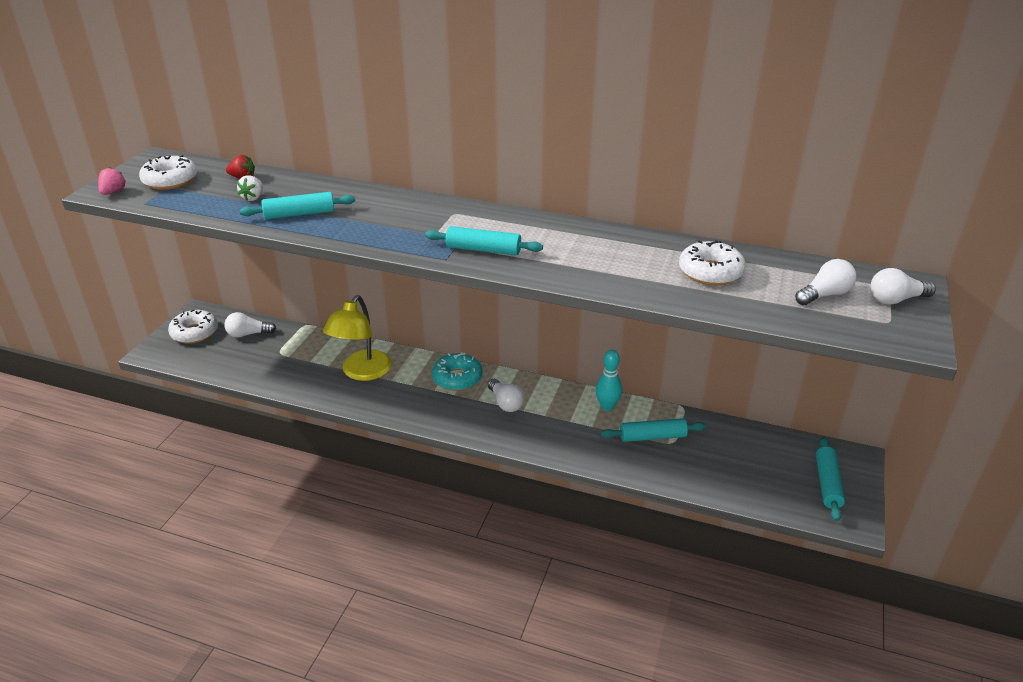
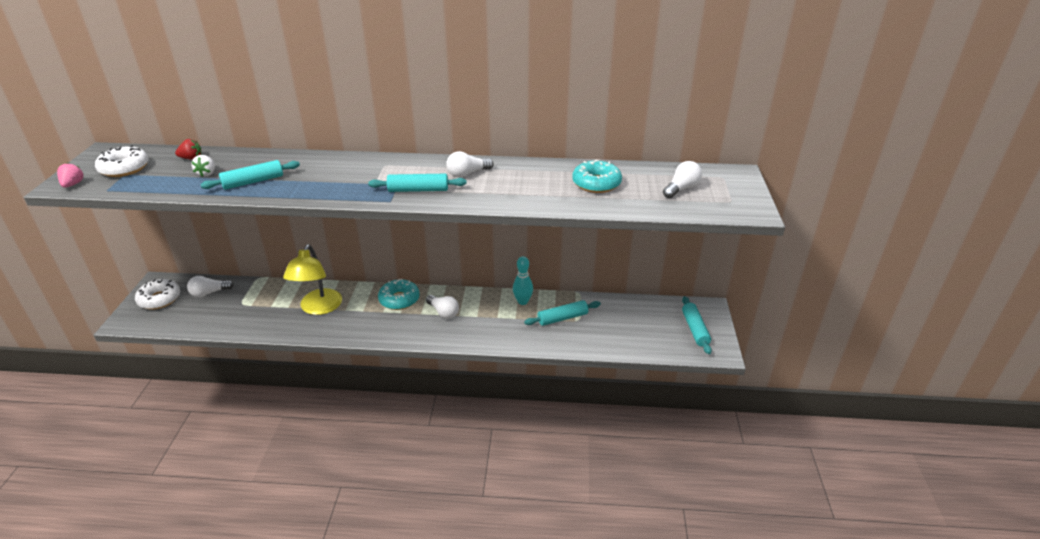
camera: 15 degrees left, 0 degrees up
white donut [679,240,746,285] -> turquoise donut [572,159,622,193]
white light bulb [871,268,936,305] -> white light bulb moved to [446,151,494,178]

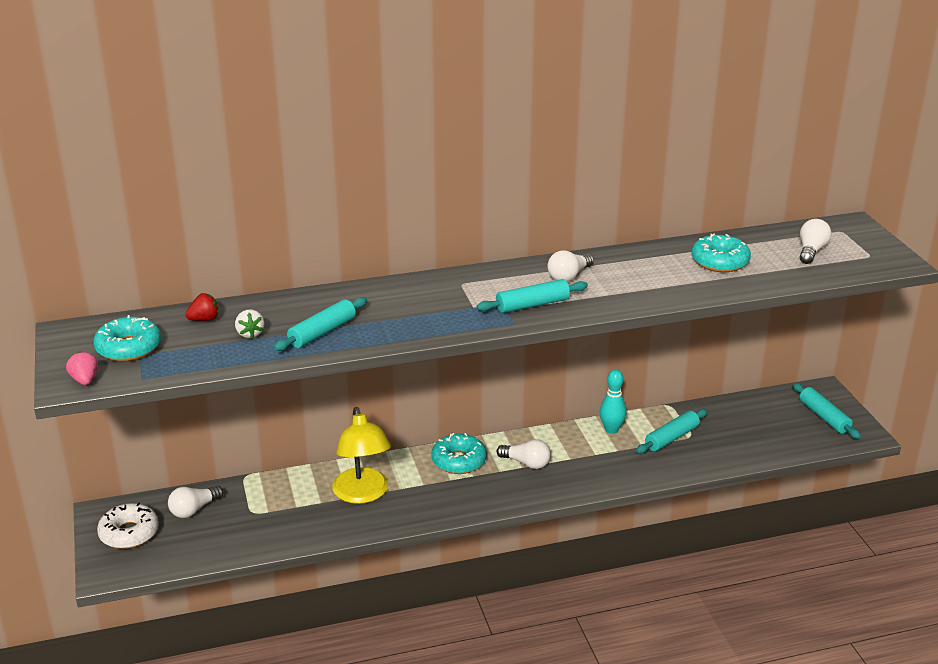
camera: 20 degrees left, 5 degrees down
white donut [95,145,149,177] -> turquoise donut [94,315,161,361]

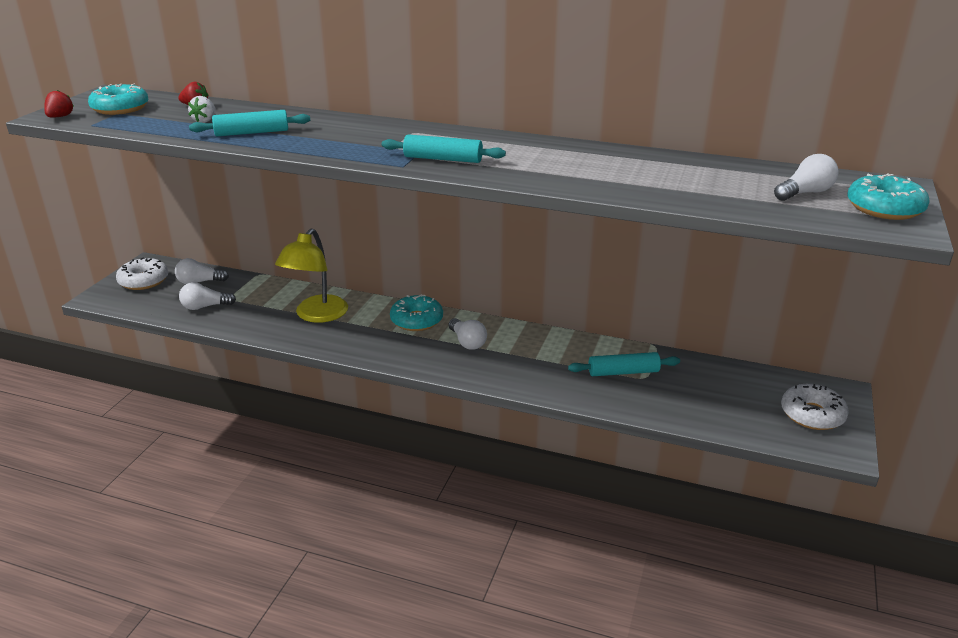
camera: 35 degrees right, 0 degrees up
pink strawberry [66,351,98,385] -> red strawberry [44,90,74,118]
white light bulb [547,250,594,282] -> white light bulb moved to [179,282,236,310]
turquoise bowling pin [600,370,627,434] -> none
turquoise donut [691,234,751,272] -> turquoise donut moved to [847,173,930,220]
turquoise rolling pin [793,383,861,439] -> white donut [781,384,849,430]

